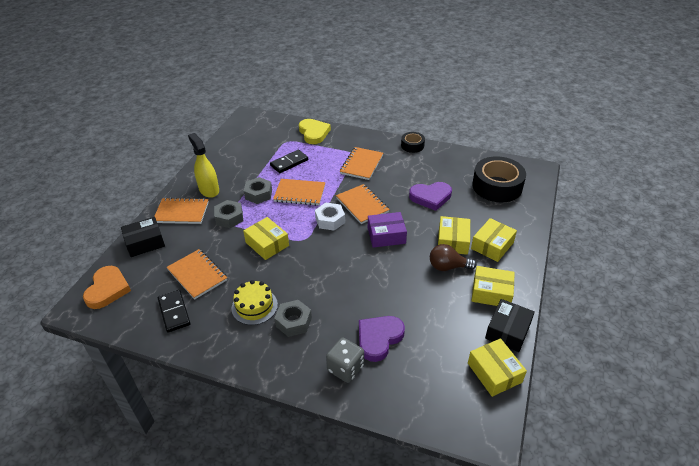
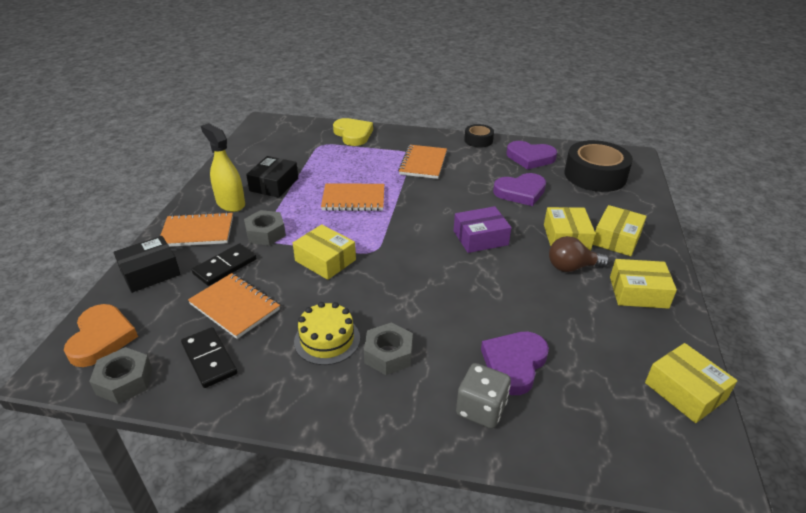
camera: 10 degrees left, 5 degrees down
grey nut [244,177,272,204] -> grey nut moved to [89,347,153,404]
black domino [270,150,308,173] -> black domino moved to [192,243,256,286]
white nut [315,203,345,231] -> none
orange notebook [336,184,390,224] -> none
black box [485,299,535,352] -> black box moved to [246,156,298,198]
none -> purple heart [506,141,557,170]

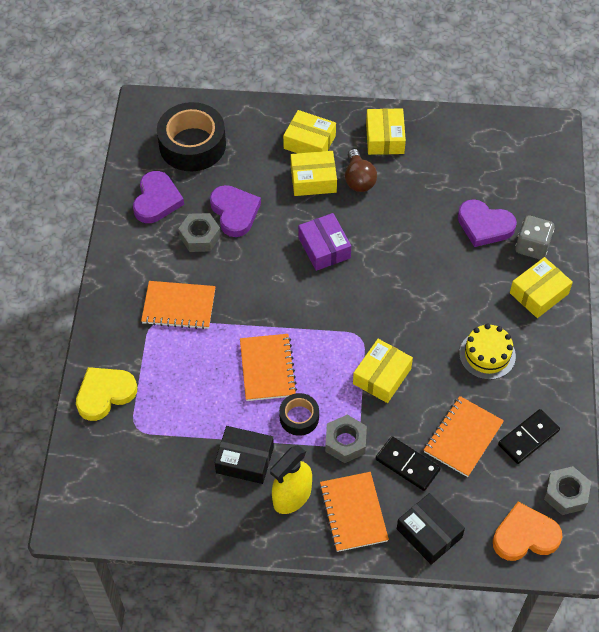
camera: 95 degrees left, 20 degrees up
grey nut [364,323,413,375] -> grey nut moved to [178,213,221,252]
black tape [464,124,494,148] -> black tape moved to [279,393,319,436]
yellow box [645,343,737,423] -> yellow box moved to [510,257,573,318]

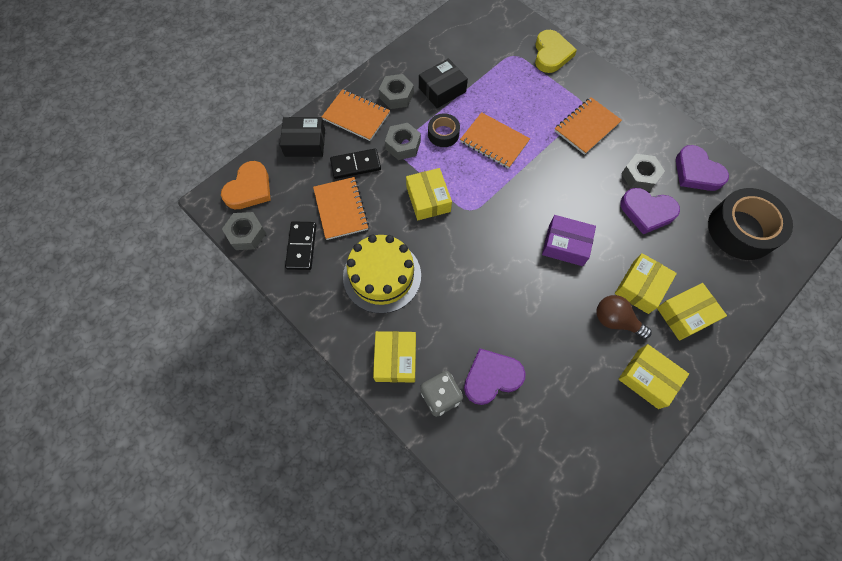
camera: 130 degrees right, 10 degrees up
yellow spray bottle [270,445,312,514] -> grey nut [379,74,414,109]
yellow cake [459,324,516,380] -> yellow cake [343,235,421,314], size x1.52

